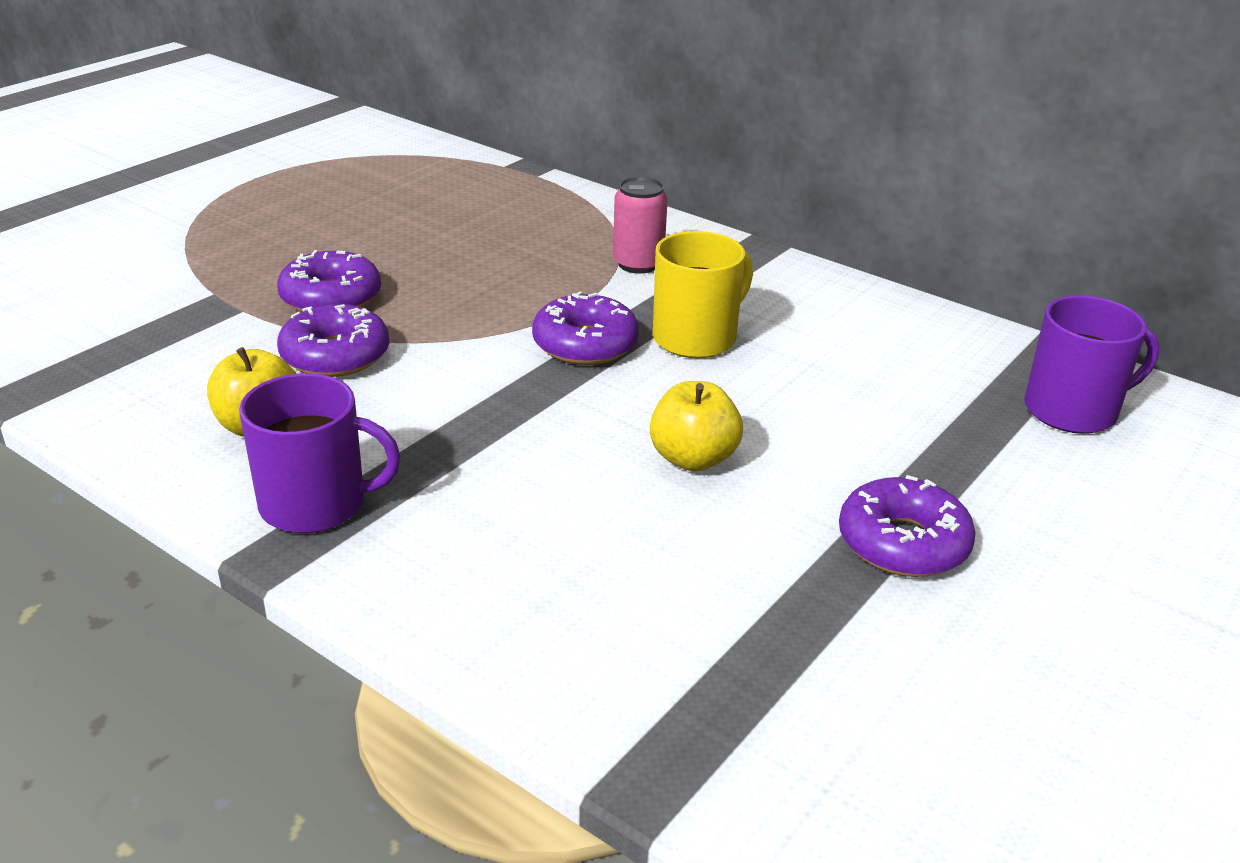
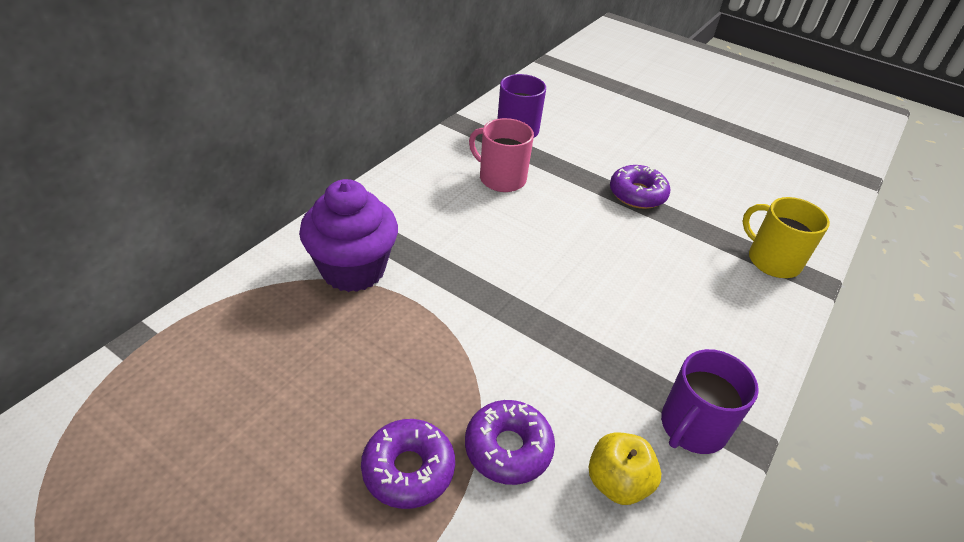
camera: 95 degrees left, 10 degrees up
purple mug [239,373,401,533] -> purple mug turned 135 degrees counterclockwise [661,349,759,454]
purple donut [532,291,639,365] -> none
pink can [613,177,668,274] -> purple cupcake [299,179,398,292]
yellow apple [650,381,743,472] -> none
yellow mug [653,231,753,358] -> yellow mug moved to [742,197,830,278]
none -> pink mug [469,118,534,192]

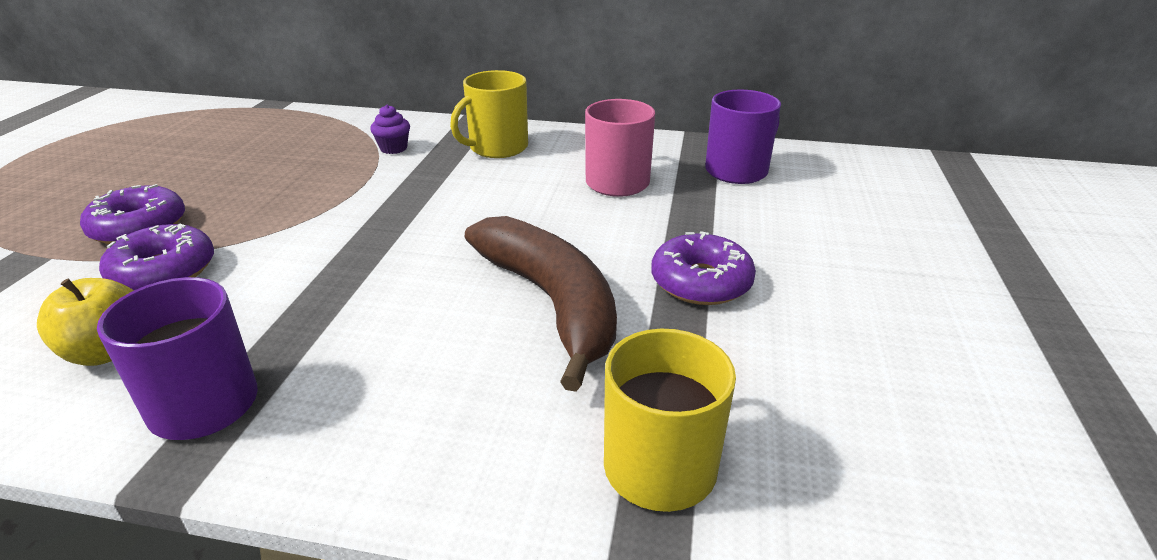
camera: 70 degrees right, 10 degrees down
purple cupcake [299,179,398,292] -> purple cupcake [370,105,410,154], size x0.41
none -> yellow mug [450,70,528,158]
none -> brown banana [465,216,617,392]

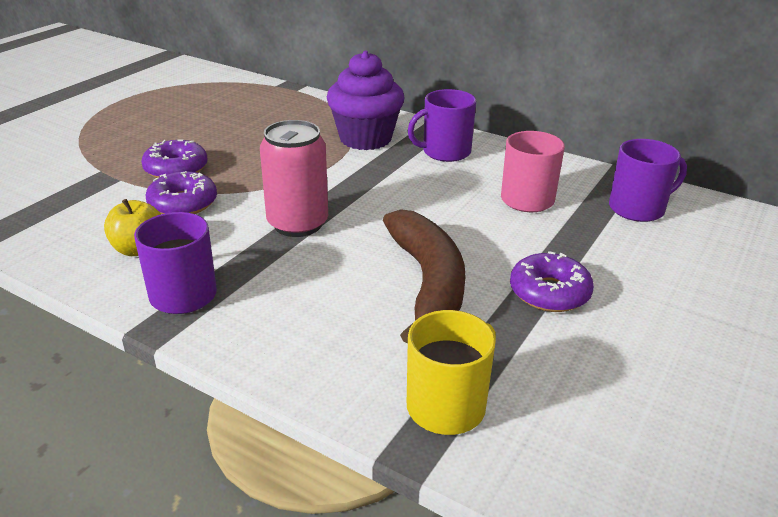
camera: 20 degrees right, 0 degrees up
purple cupcake [370,105,410,154] -> purple cupcake [327,51,405,150], size x2.47
yellow mug [450,70,528,158] -> purple mug [408,89,476,162]
none -> pink can [260,120,328,237]

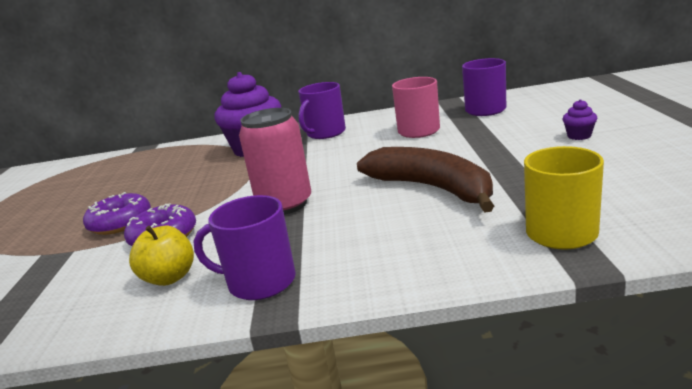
camera: 30 degrees left, 10 degrees down
purple donut [510,251,594,312] -> none
none -> purple cupcake [563,99,597,140]

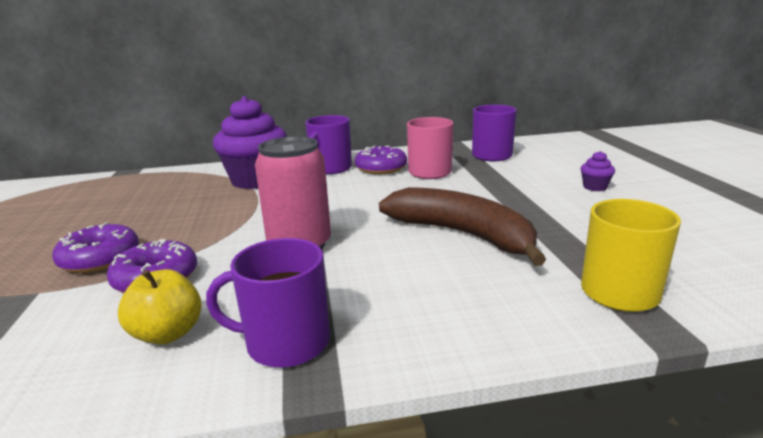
camera: 10 degrees left, 0 degrees up
none -> purple donut [355,145,407,175]

